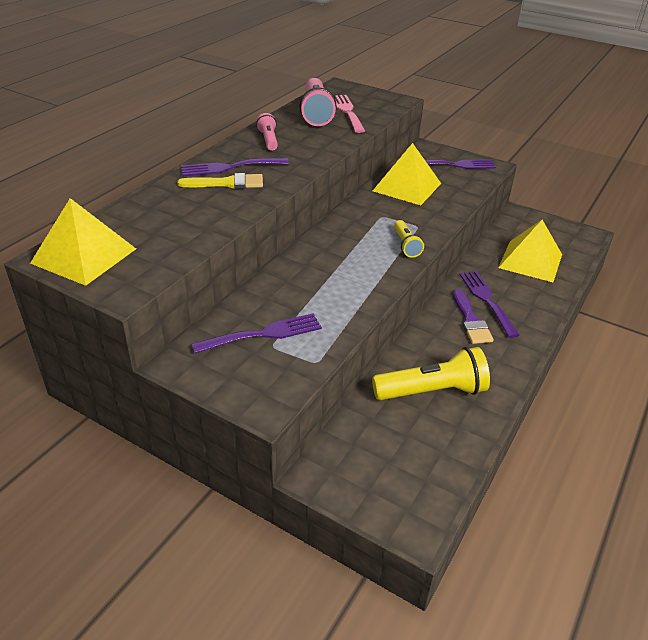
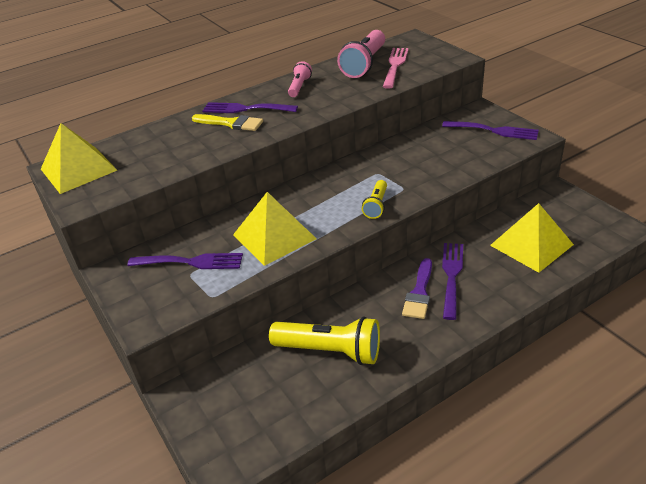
camera: 30 degrees right, 0 degrees up
yellow pyramid [373,143,441,205] -> yellow pyramid moved to [233,192,317,266]

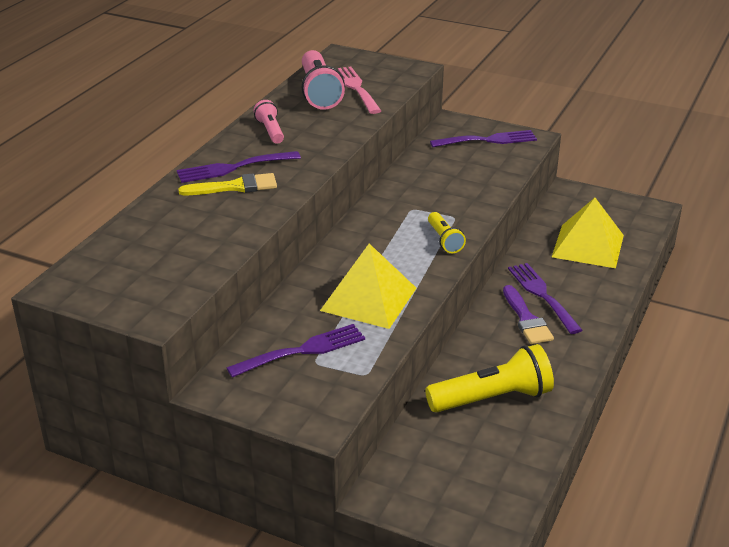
camera: 35 degrees left, 5 degrees down
yellow pyramid [41,123,117,194] -> none

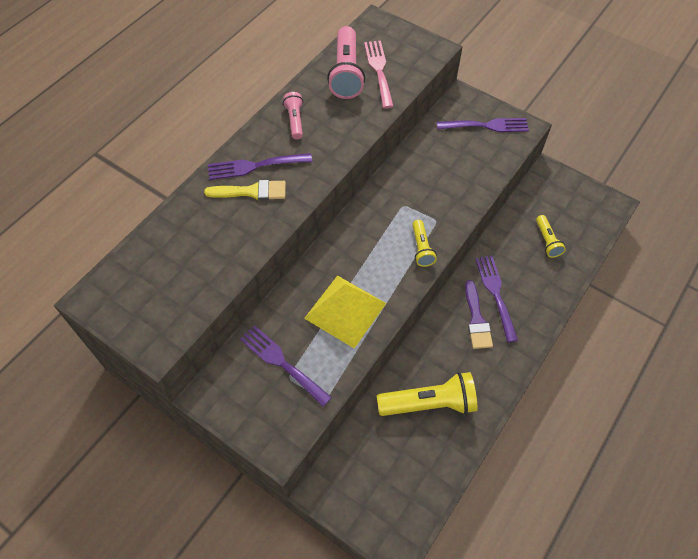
camera: 10 degrees right, 25 degrees up
purple fork [227,324,365,378] -> purple fork turned 120 degrees counterclockwise [240,325,332,407]
yellow pyramid [552,198,624,268] -> yellow flashlight [536,215,566,258]

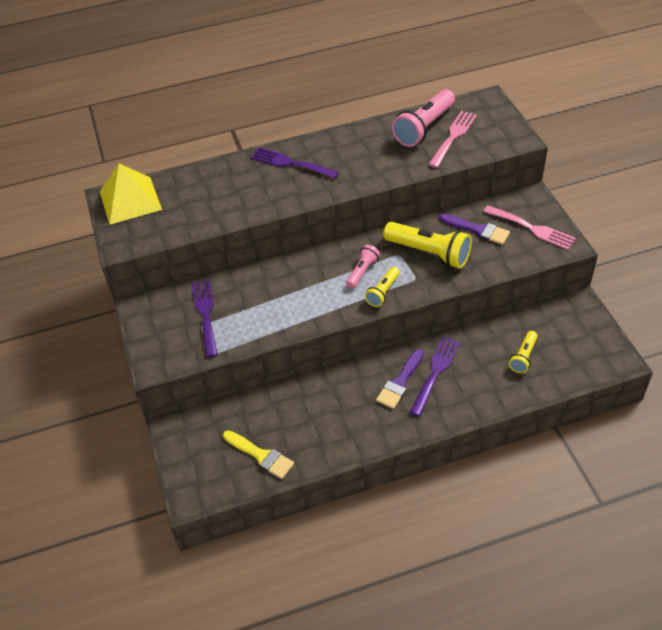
camera: 40 degrees right, 10 degrees down
yellow brush [204,180,286,200] -> yellow brush moved to [223,430,294,479]
pink flashlight [283,92,303,139] -> pink flashlight moved to [346,244,380,289]
yellow pyramid [304,275,386,348] -> yellow pyramid moved to [100,164,162,225]
yellow flashlight [377,372,477,416] -> yellow flashlight moved to [383,222,472,269]
purple fork [437,118,529,132] -> pink fork [483,205,576,250]
none -> purple brush [439,214,510,245]

